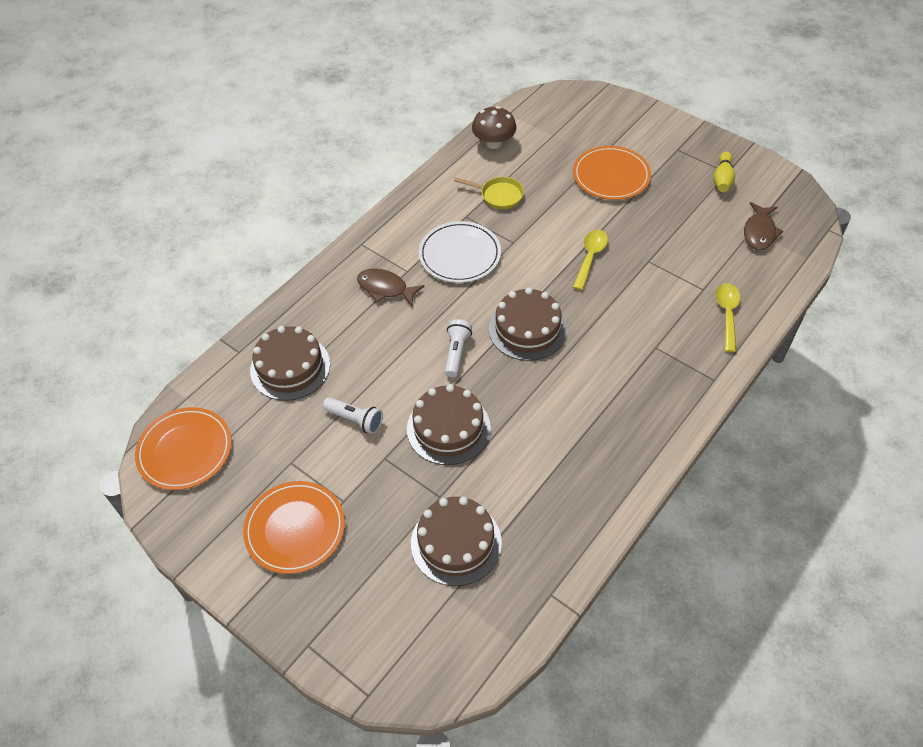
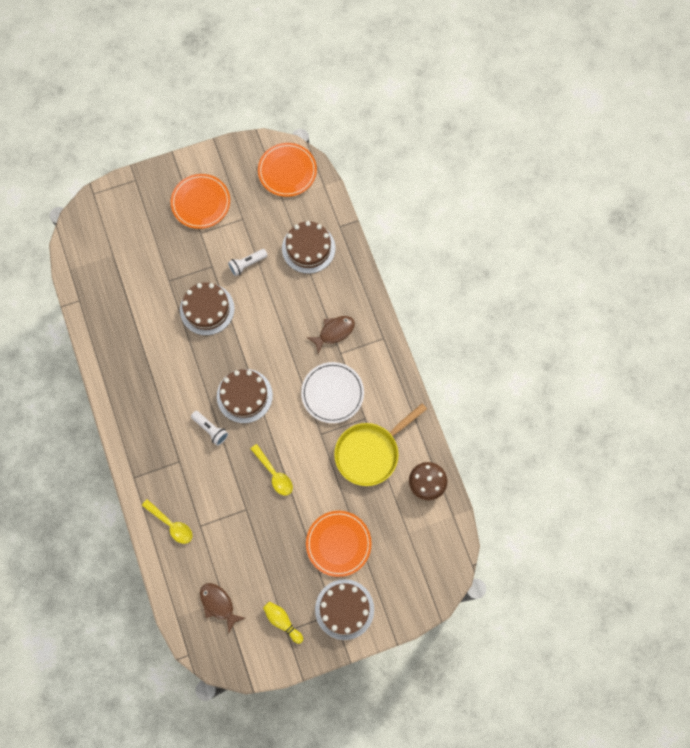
camera: 120 degrees right, 20 degrees up
brown cake [411,497,502,586] -> brown cake moved to [315,579,374,640]
white flashlight [445,319,472,377] -> white flashlight moved to [191,411,228,446]
yellow pan [454,177,524,209] -> yellow pan [334,403,427,486], size x1.84

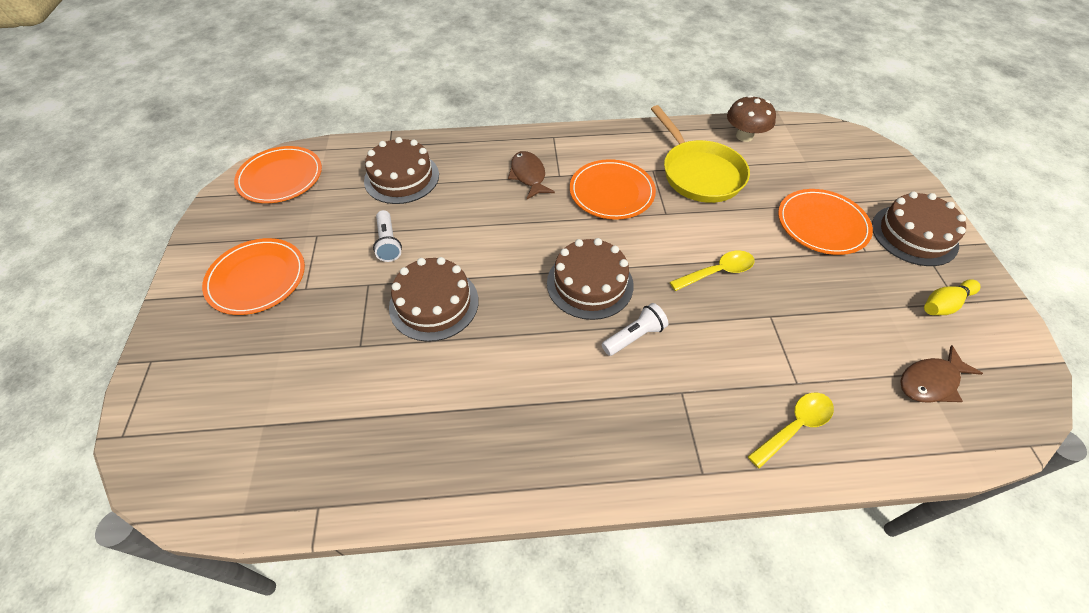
camera: 75 degrees left, 20 degrees down
white plate [301,362,364,423] -> orange plate [570,159,656,219]

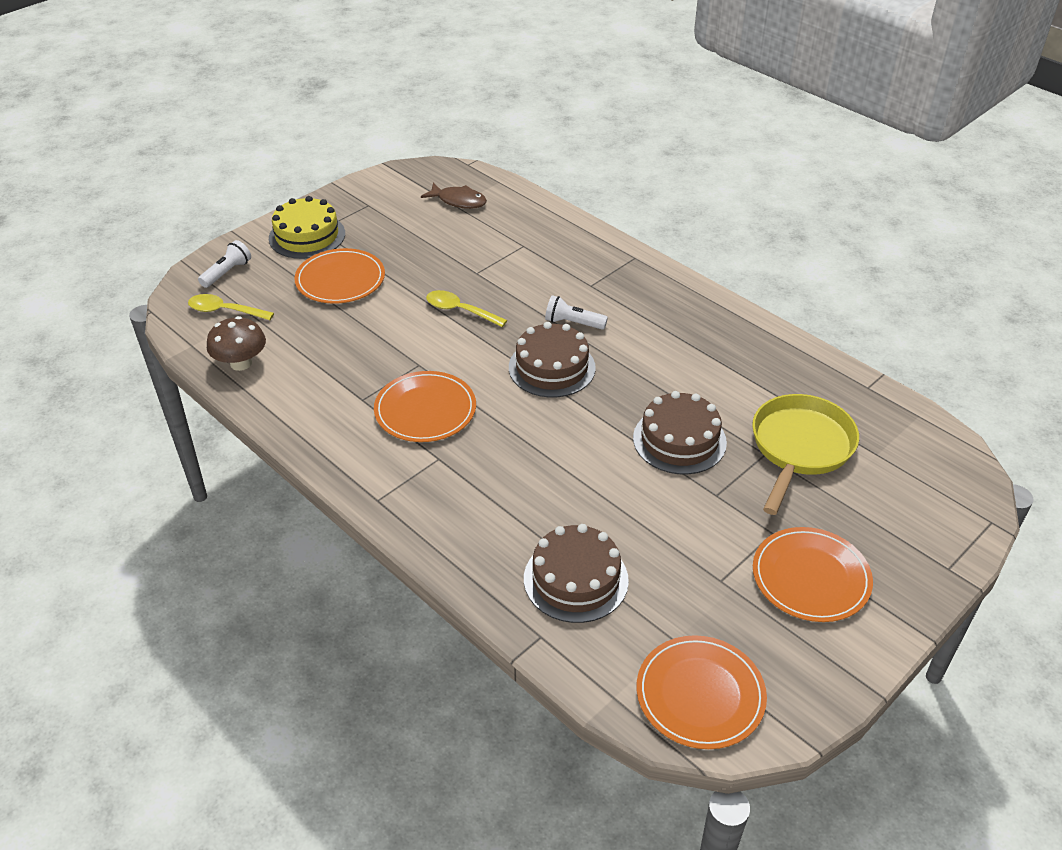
camera: 130 degrees left, 10 degrees down
white flashlight [373,210,402,262] -> white flashlight moved to [198,240,251,288]
brown fish [508,151,555,199] -> none
yellow pan [651,105,750,203] -> yellow pan moved to [752,394,859,515]
yellow spoon [747,393,834,469] -> yellow spoon moved to [188,294,274,320]
brown cake [872,192,966,266] -> yellow cake [269,196,345,259]
yellow bowling pin [924,279,980,315] -> none

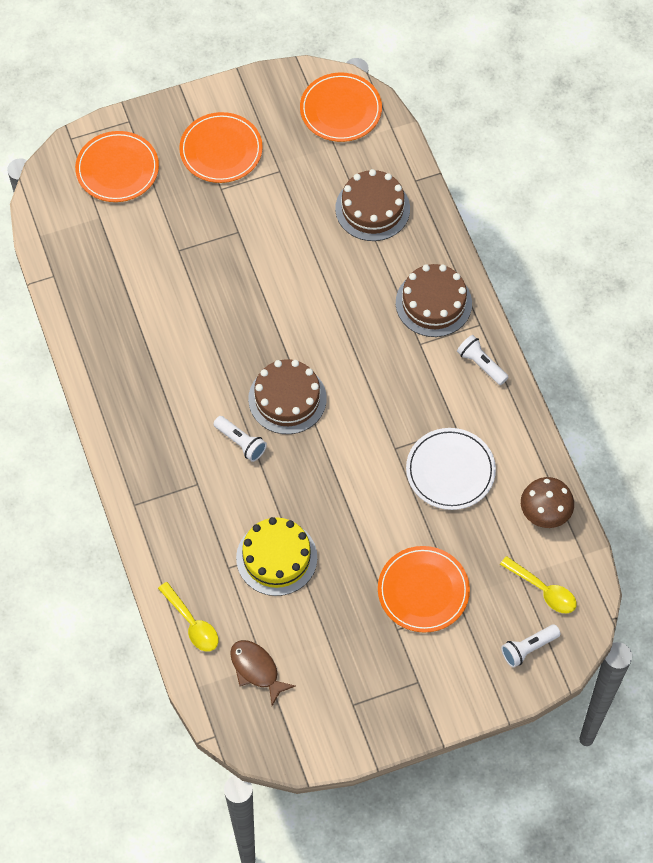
camera: 155 degrees left, 20 degrees up
yellow cake [269,196,345,259] -> yellow cake moved to [236,517,317,596]
orange plate [374,371,476,442] -> orange plate moved to [75,131,159,202]
yellow spoon [426,290,507,327] -> yellow spoon moved to [158,582,218,652]
brown cake [633,391,727,474] -> brown cake moved to [396,264,472,337]
yellow pan [752,394,859,515] -> none
none -> white plate [406,428,496,510]
none -> white flashlight [457,335,508,385]

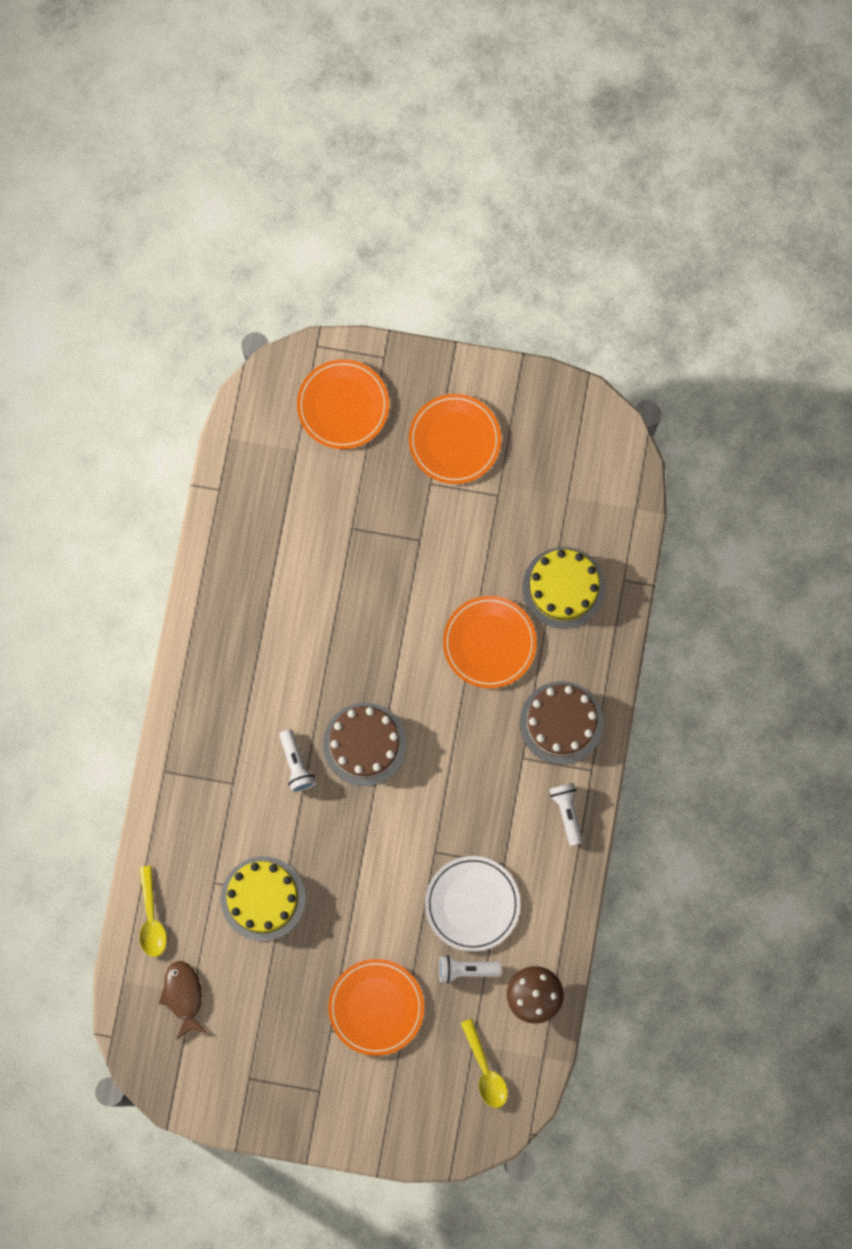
camera: 30 degrees right, 15 degrees up
orange plate [300,73,382,142] -> orange plate moved to [443,596,537,688]
brown cake [335,169,410,241] -> yellow cake [522,547,605,629]
white flashlight [501,624,561,668] -> white flashlight moved to [439,955,502,983]

